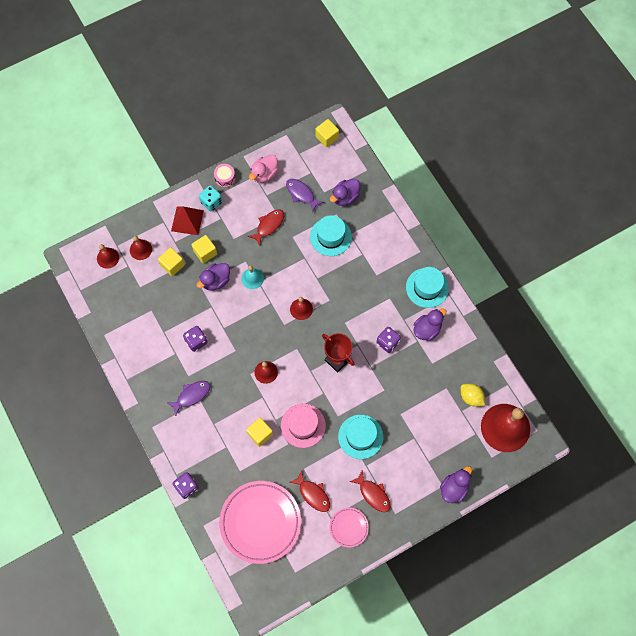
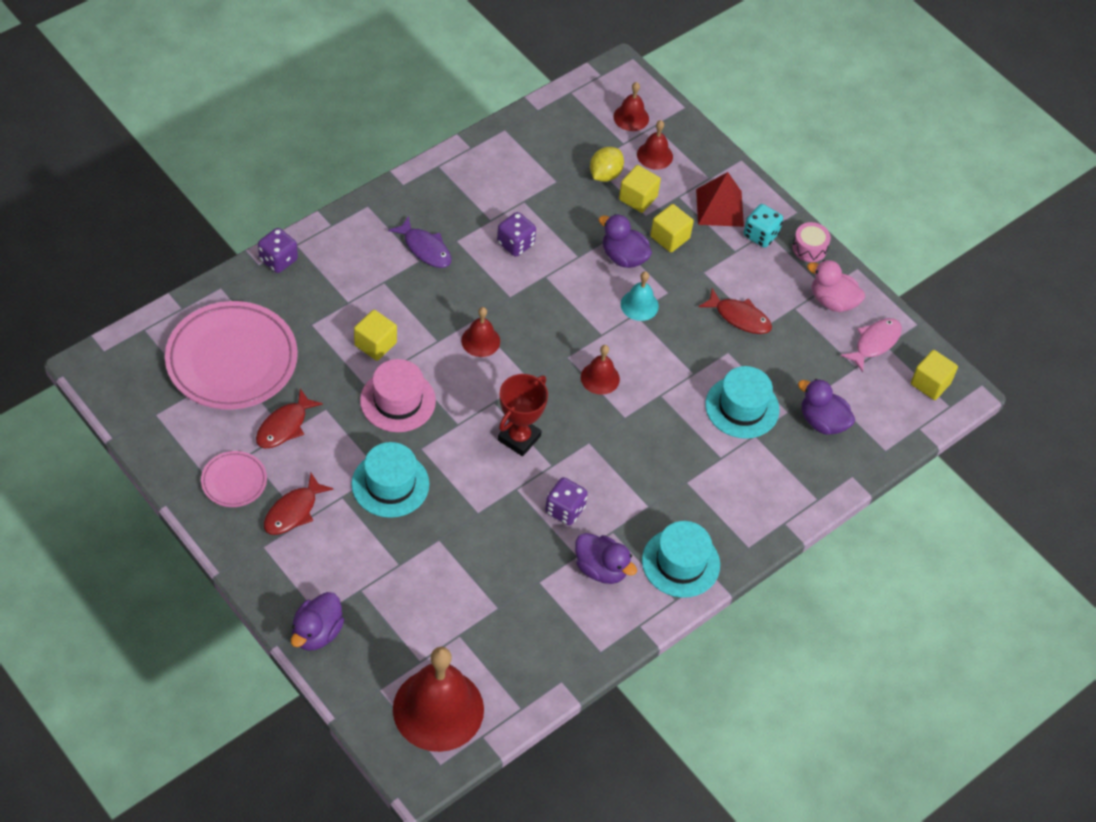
camera: 75 degrees right, 15 degrees down
purple fish [286,179,324,212] -> none
purple duck [440,466,472,503] -> purple duck turned 90 degrees clockwise [291,592,344,651]
yellow lemon [461,384,485,406] -> yellow lemon moved to [590,147,624,182]
none -> pink fish [841,318,902,373]

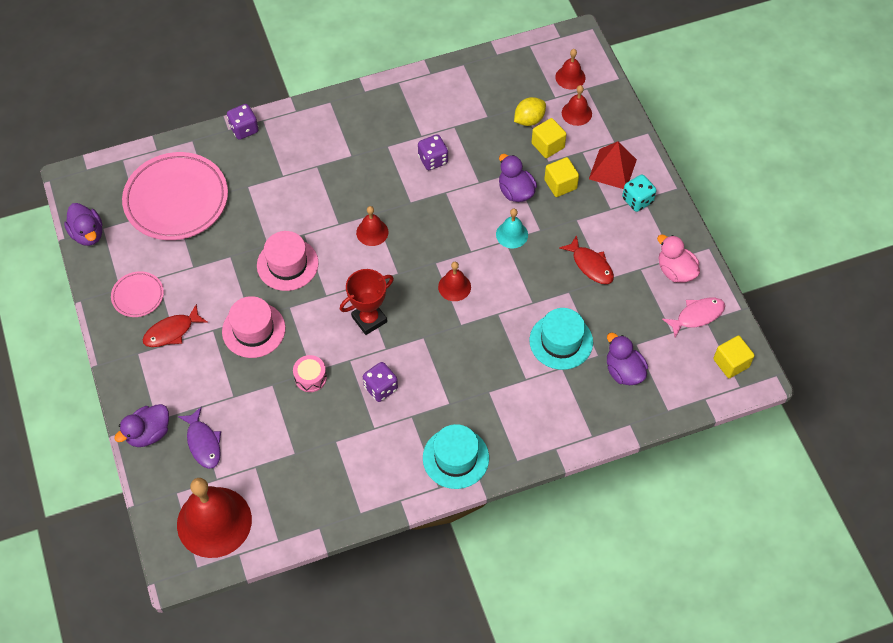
camera: 25 degrees right, 5 degrees up
red fish [256,388,323,448] -> none
turquoise hat [351,442,429,518] -> pink hat [222,296,285,358]
yellow cube [354,310,397,361] -> none
purple fish [388,216,451,268] -> purple fish moved to [178,406,221,469]
purple duck [575,533,637,584] -> purple duck moved to [64,203,102,246]
pink drum [792,222,831,262] -> pink drum moved to [293,355,327,392]

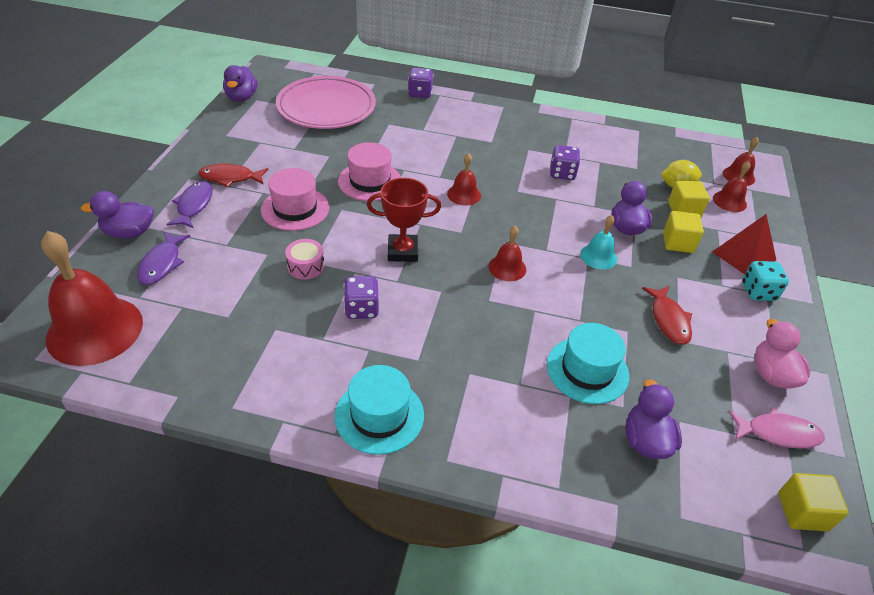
camera: 30 degrees right, 15 degrees down
pink plate [111,271,164,317] -> none
none -> purple fish [167,181,213,228]

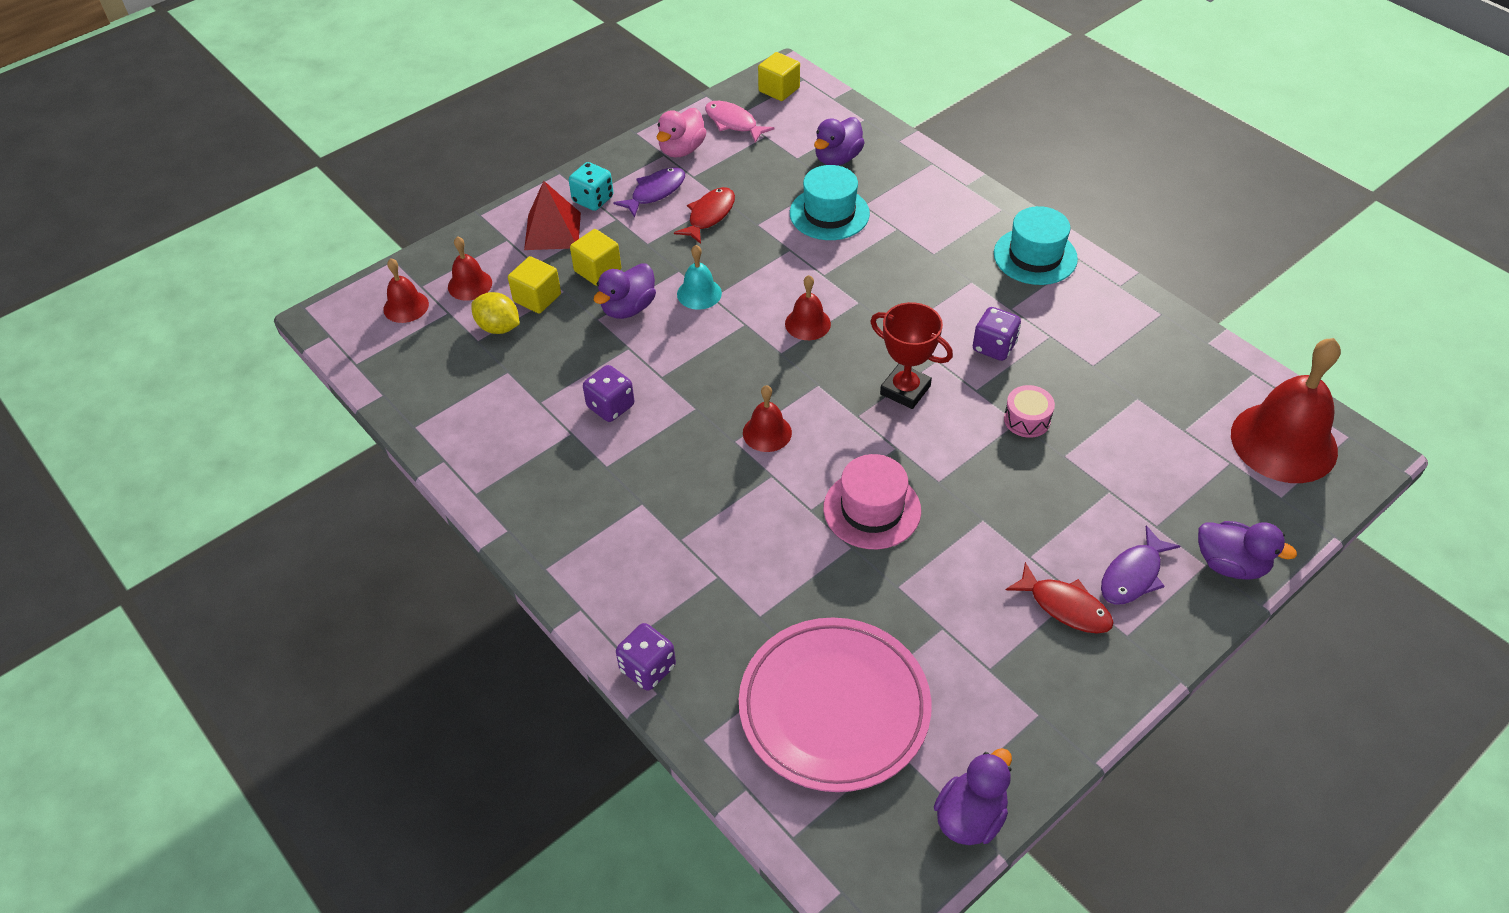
camera: 140 degrees left, 5 degrees up
purple fish [137,231,190,285] -> purple fish moved to [613,167,685,218]
pink hat [261,168,329,231] -> none

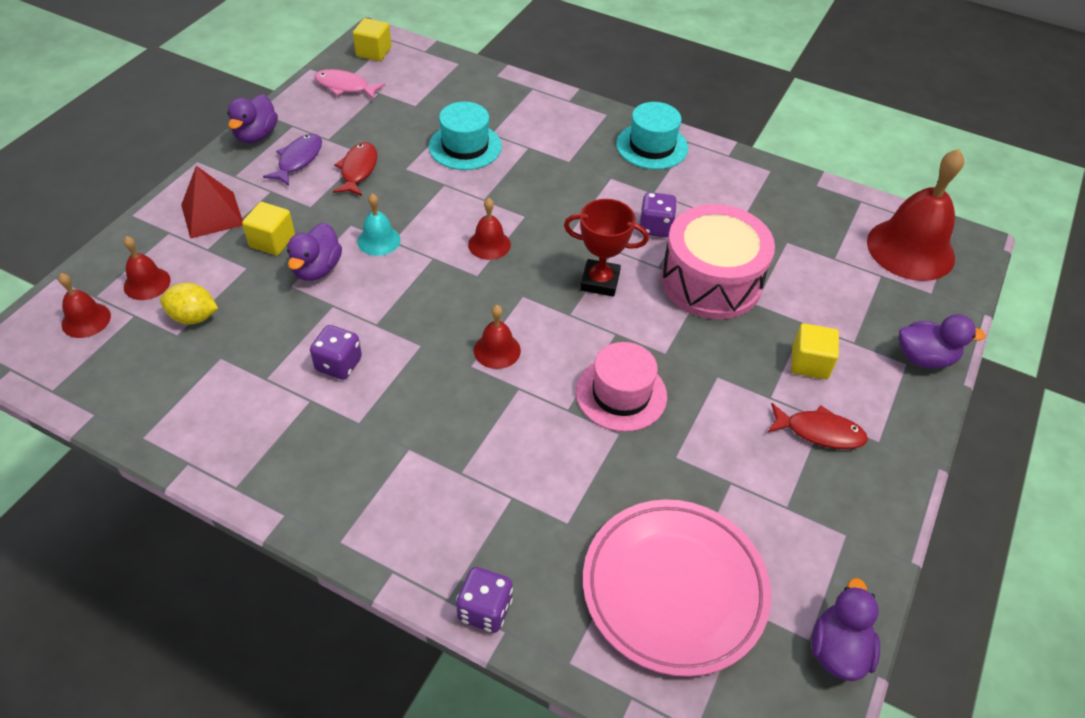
camera: 25 degrees left, 0 degrees up
yellow cube [508,256,561,314] -> yellow cube moved to [791,323,839,379]
turquoise dice [569,162,613,211] -> none
pink duck [656,108,707,158] -> none
purple duck [814,117,865,166] -> purple duck moved to [227,94,278,143]
pink drum [1004,385,1055,438] -> pink drum [661,204,775,319], size x2.45
purple fish [1101,526,1180,605] -> none

